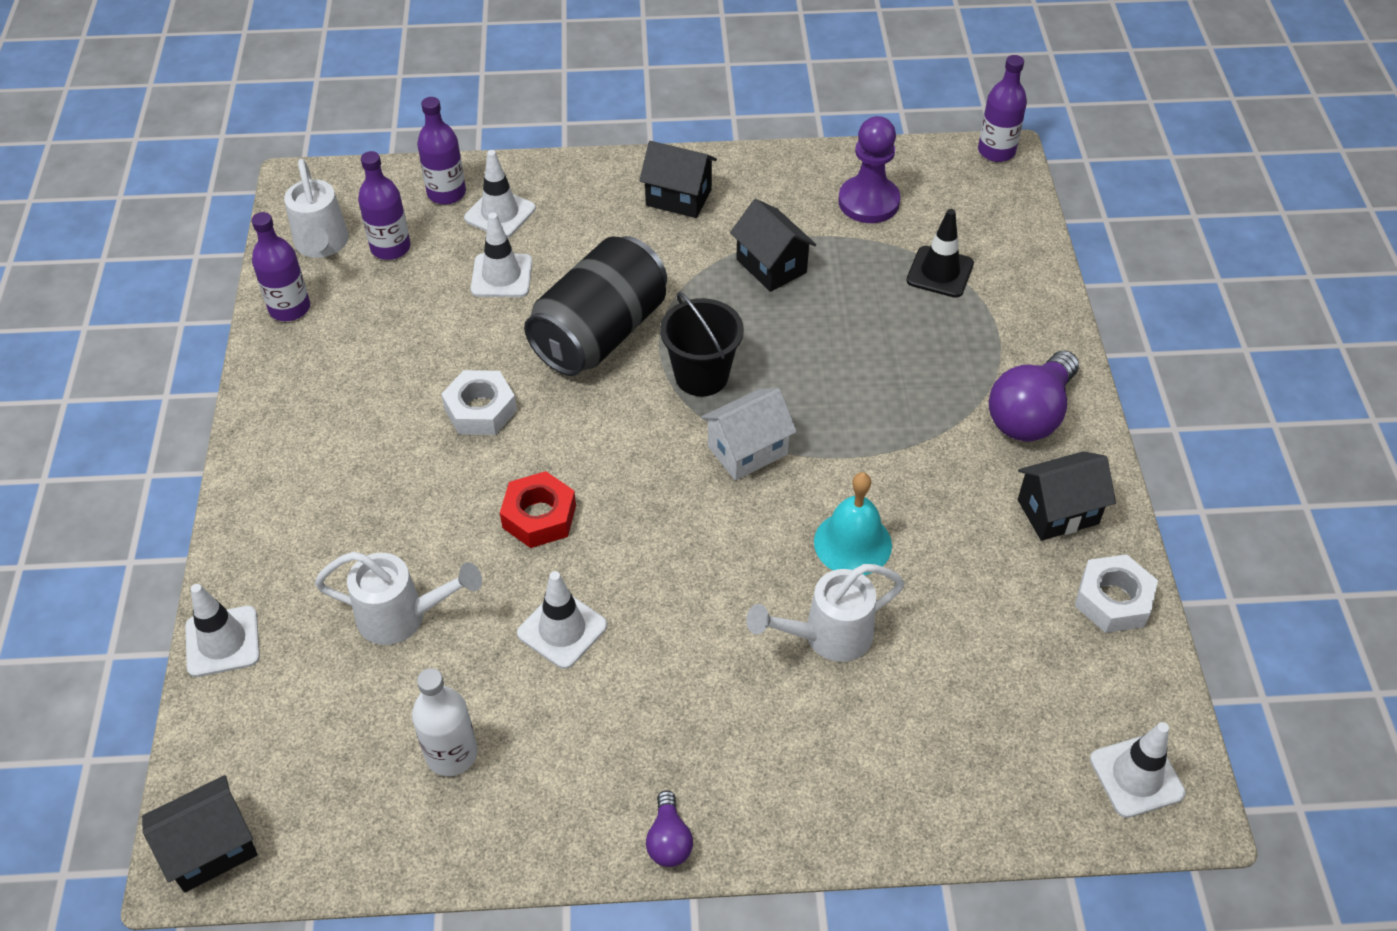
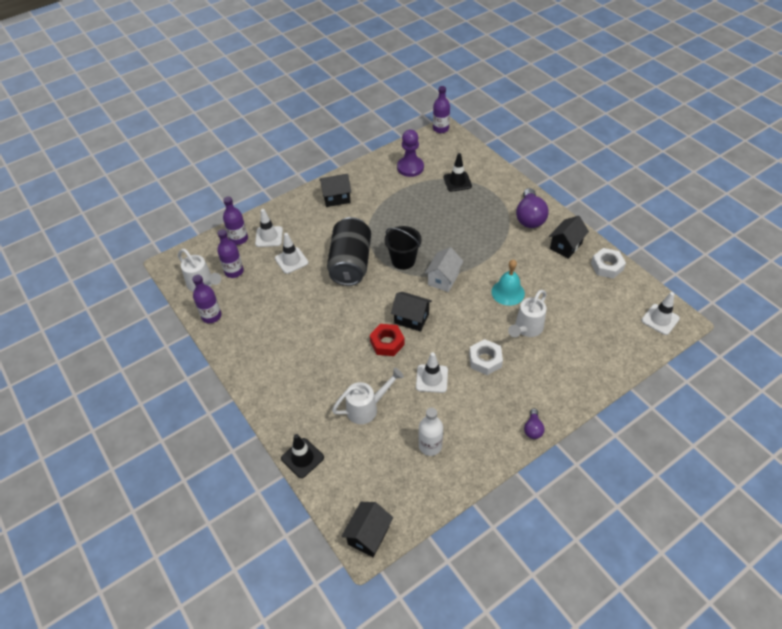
camera: 30 degrees left, 0 degrees up
white traffic cone [185,584,260,677] -> black traffic cone [281,434,324,478]
white nut [441,370,517,435] -> white nut moved to [469,339,503,375]
purple light bulb [646,790,693,867] -> purple light bulb turned 45 degrees clockwise [524,408,545,439]
black house [730,199,816,292] -> black house moved to [391,292,432,332]

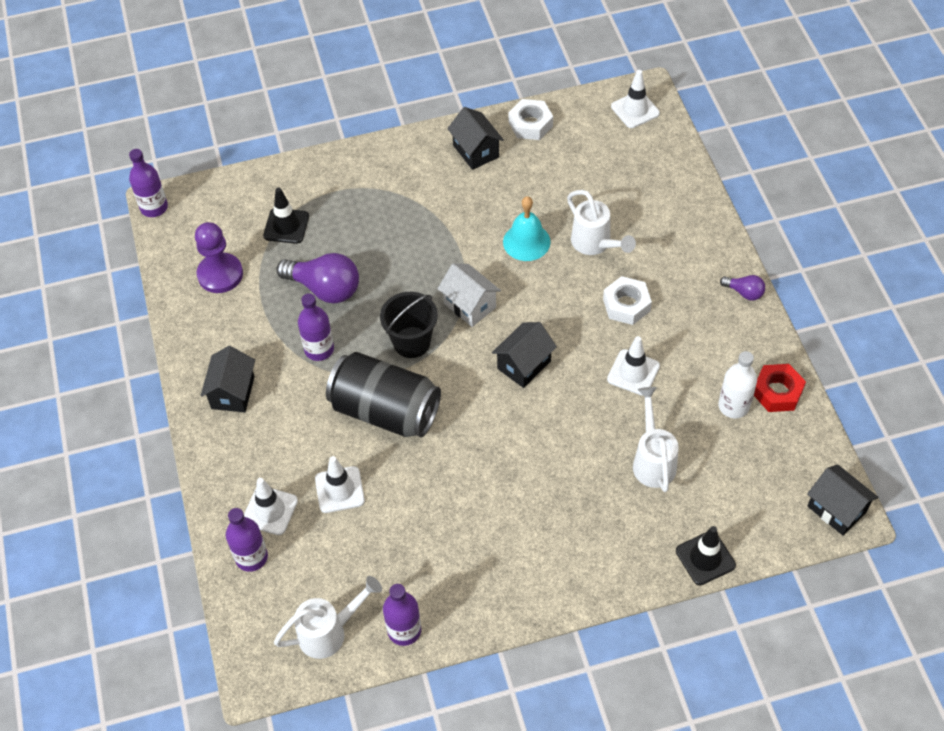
camera: 70 degrees left, 5 degrees up
purple bottle [217,229,244,278] -> purple bottle moved to [298,293,334,361]
red nut [370,324,405,356] -> red nut moved to [754,364,806,412]
purple light bulb [516,188,549,228] -> purple light bulb moved to [276,253,359,304]

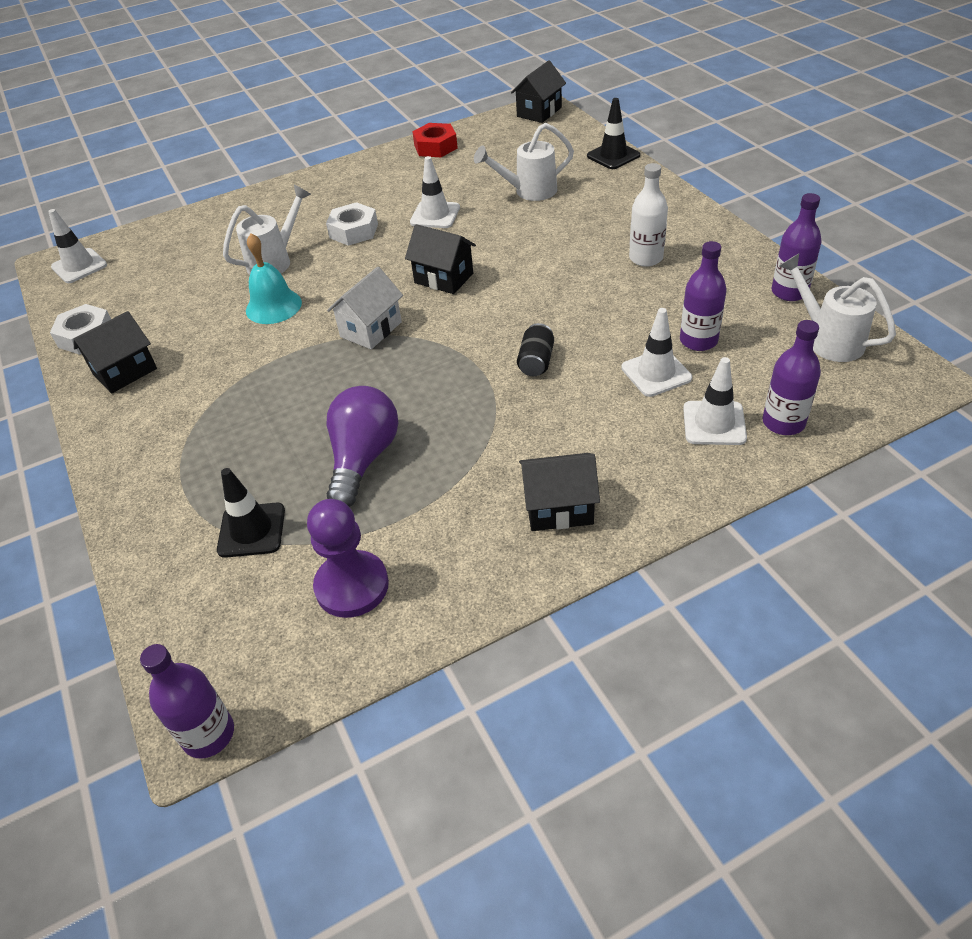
camera: 100 degrees left, 10 degrees down
purple bottle [298,293,334,361] -> purple bottle moved to [680,241,727,351]
black can [326,352,441,437] -> black can [517,323,554,376], size x0.41
black bucket [380,292,438,358] -> none
white bottle [718,351,757,418] -> white bottle moved to [629,163,668,267]
purple light bulb [720,275,765,301] -> none

